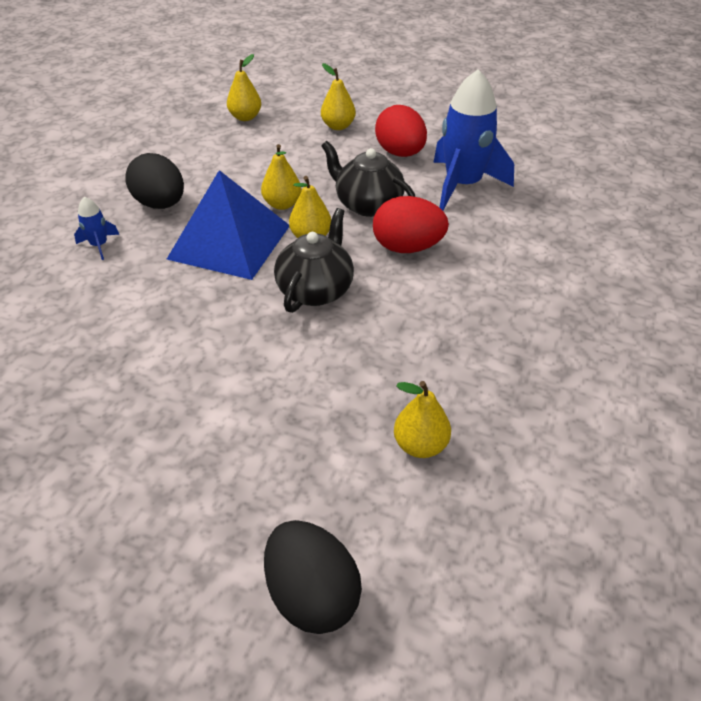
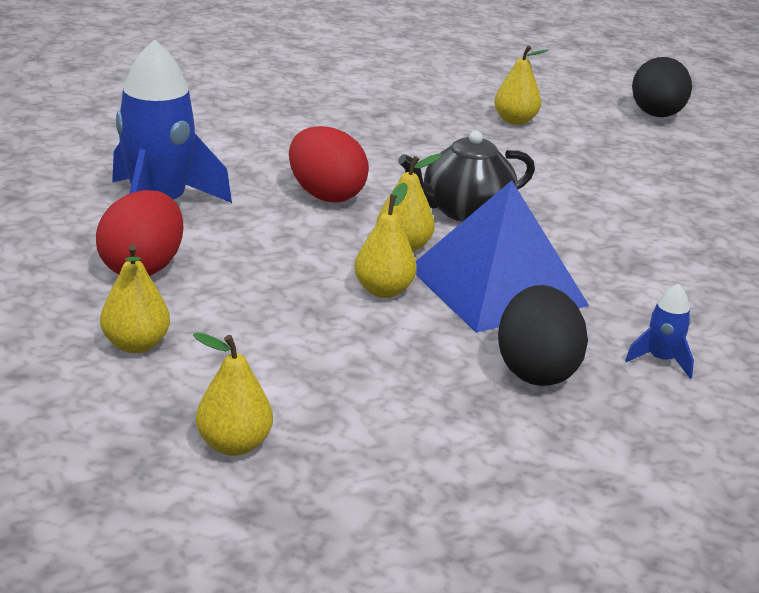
camera: 140 degrees left, 15 degrees down
black teapot [321,141,415,217] -> none

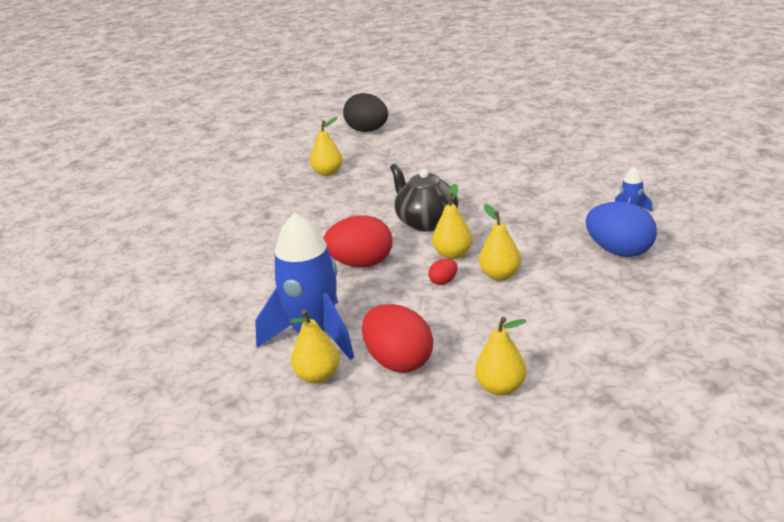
camera: 50 degrees left, 0 degrees up
yellow pear [193,332,273,456] -> yellow pear moved to [289,310,340,384]
black teapot [398,131,535,222] -> black teapot turned 135 degrees clockwise [390,164,458,231]
blue pyramid [416,180,589,333] -> none
black egg [498,285,588,386] -> blue egg [586,202,657,257]
none -> red egg [429,258,457,285]

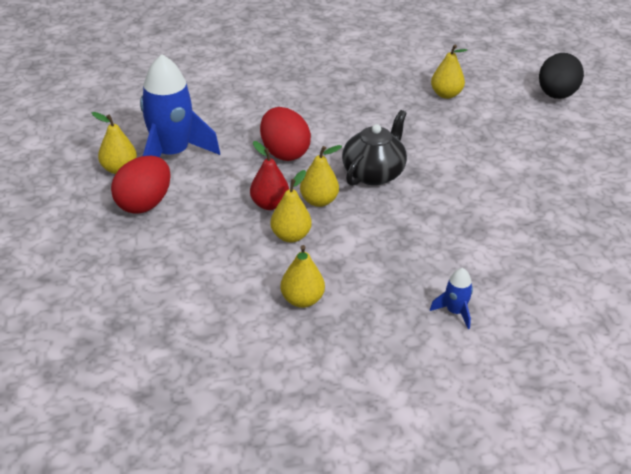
camera: 65 degrees right, 10 degrees up
red egg [429,258,457,285] -> red pear [250,141,289,210]
yellow pear [475,317,527,396] -> yellow pear moved to [280,245,325,308]
blue egg [586,202,657,257] -> none

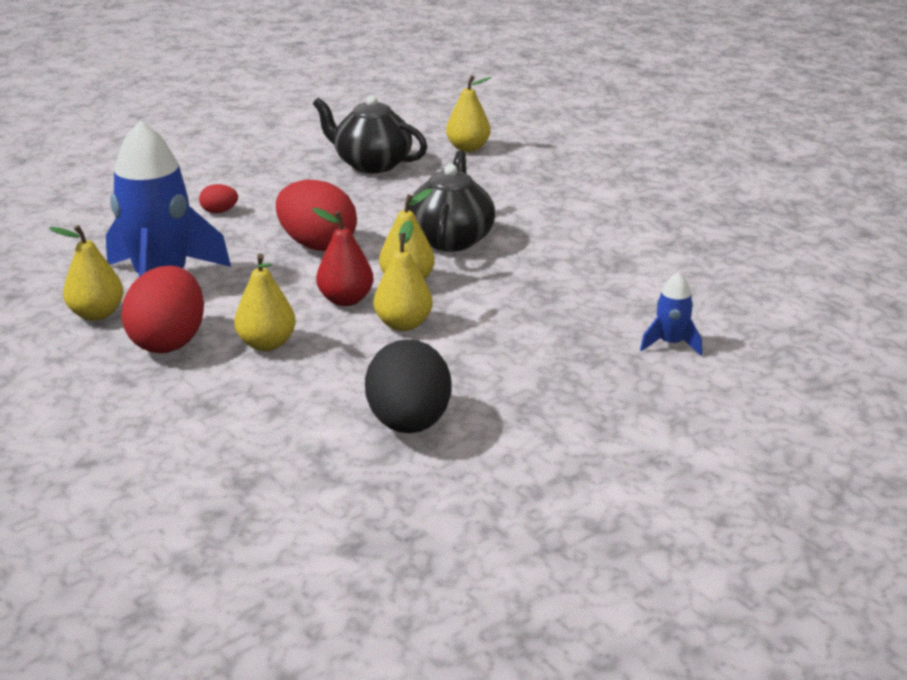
camera: 25 degrees left, 10 degrees down
yellow pear [280,245,325,308] -> yellow pear moved to [234,254,296,351]
black egg [539,53,584,99] -> black egg moved to [365,339,452,433]
none -> red egg [199,184,238,213]
none -> black teapot [313,95,427,173]

